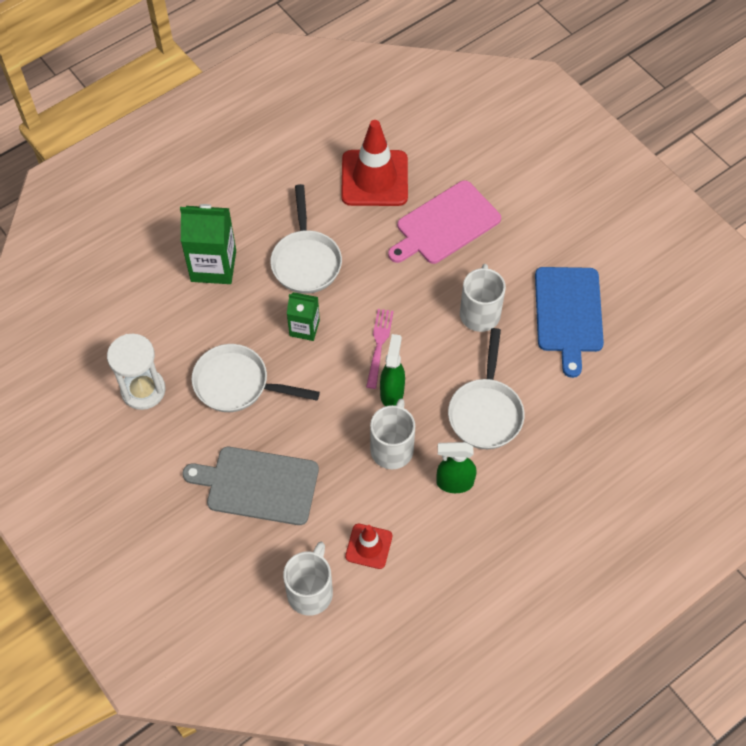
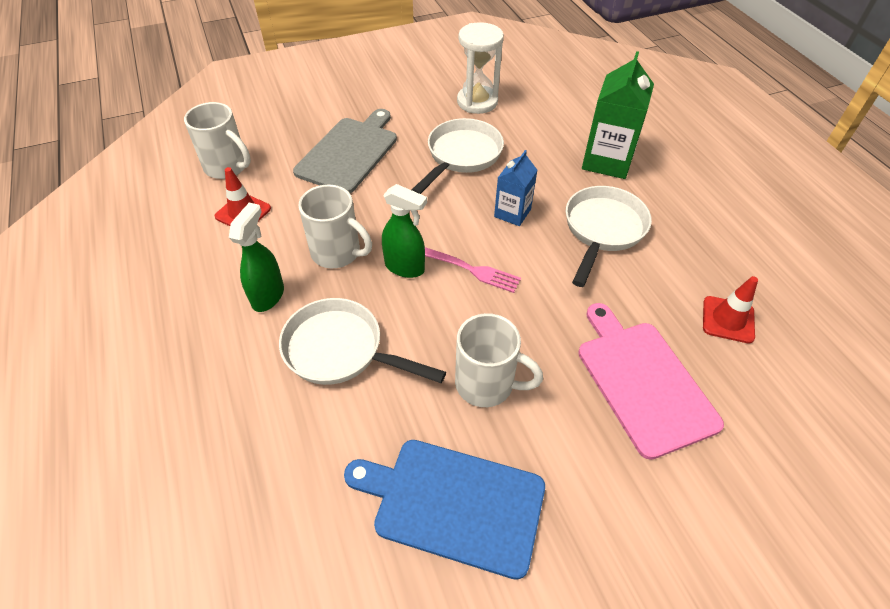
camera: 105 degrees right, 10 degrees down
white pan [270,184,342,294] -> white pan turned 105 degrees clockwise [566,186,652,287]
green carton [287,292,320,341] -> blue carton [494,150,537,226]
red traffic cone [341,120,408,206] -> red traffic cone [703,276,758,343], size x0.53

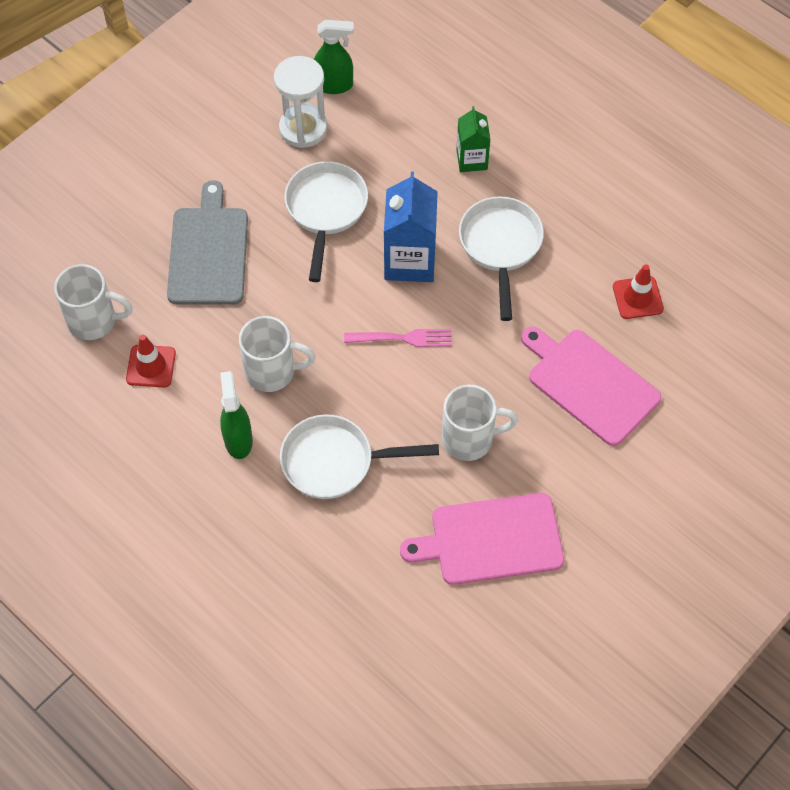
camera: 25 degrees left, 10 degrees up
blue cutting board [344,440,545,580] -> pink cutting board [400,493,564,585]
green spray bottle [382,184,427,278] -> green spray bottle moved to [314,20,354,94]
blue carton [494,150,537,226] -> blue carton [384,171,438,282], size x1.68
green carton [582,51,654,179] -> green carton [457,106,491,172], size x0.60

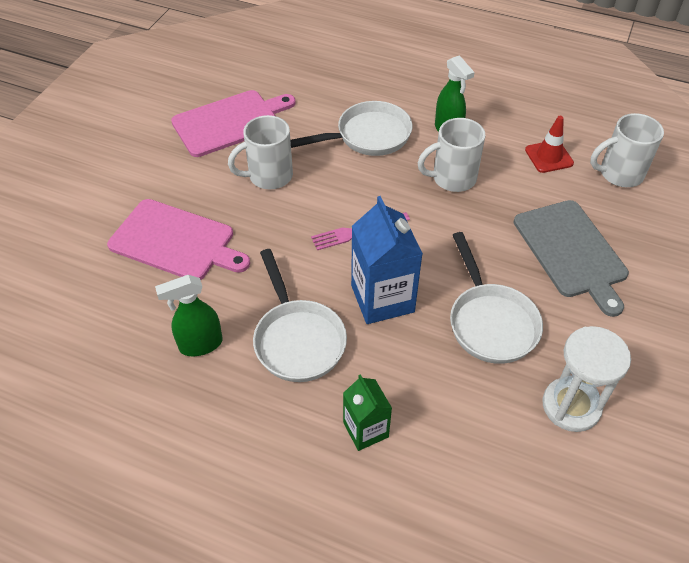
camera: 160 degrees right, 10 degrees down
green spray bottle [314,20,354,94] -> green spray bottle moved to [155,275,223,356]
red traffic cone [613,264,664,319] -> none

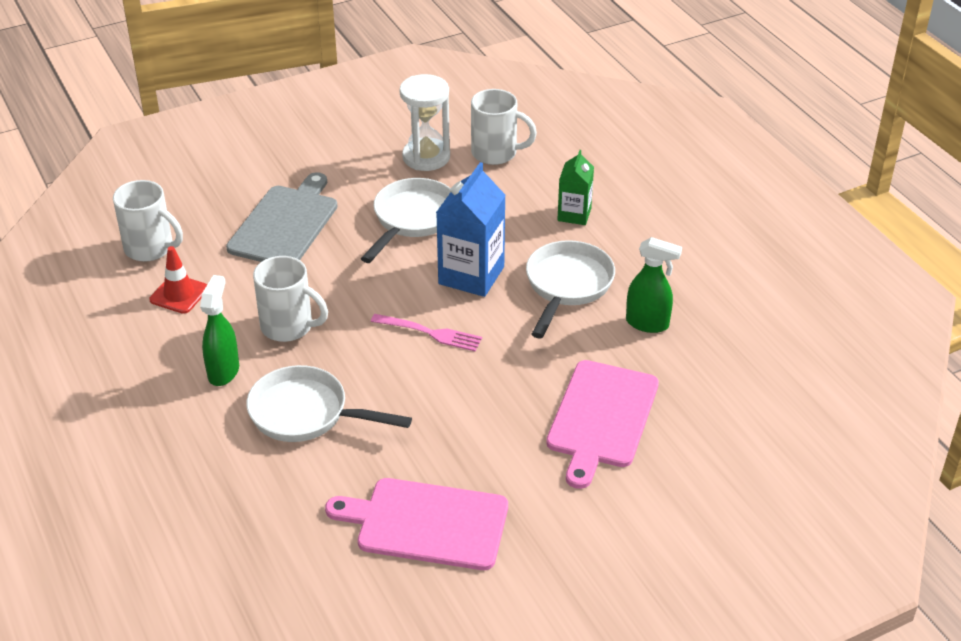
camera: 140 degrees left, 10 degrees down
pink cutting board [107,199,250,280] -> pink cutting board turned 135 degrees counterclockwise [546,360,659,489]
white mug [228,115,293,189] -> white mug moved to [471,89,537,165]

